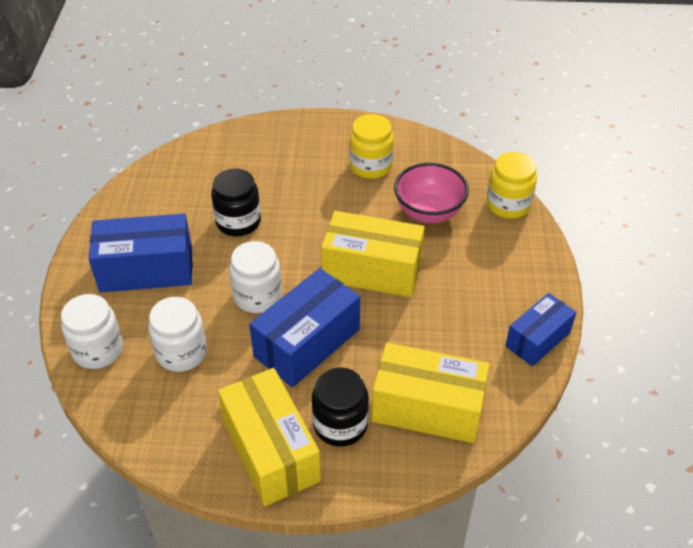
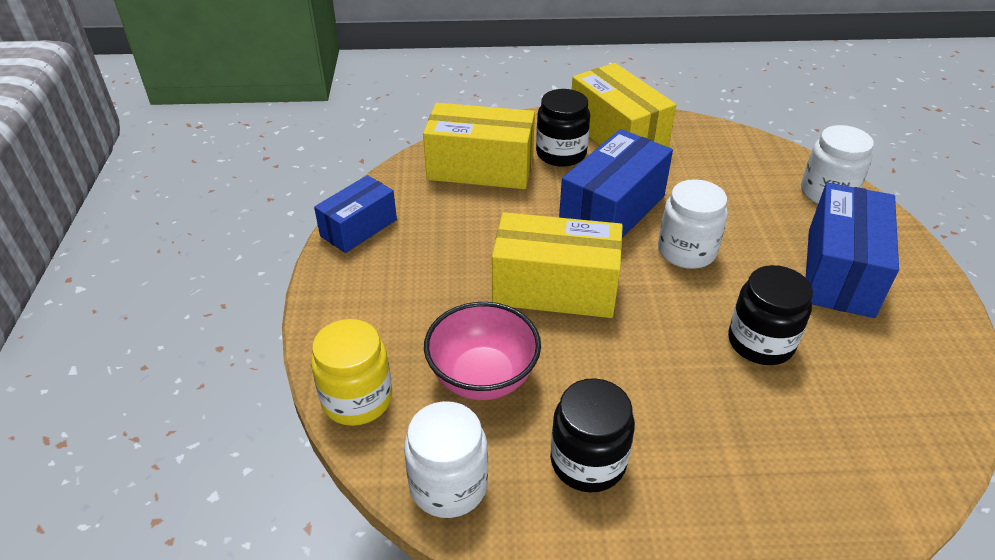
camera: 175 degrees right, 5 degrees down
blue box [88,213,192,293] -> blue box turned 60 degrees counterclockwise [806,183,899,318]
white jar [148,297,207,372] -> white jar moved to [404,401,488,518]
yellow jar [349,114,394,179] -> black jar [550,378,635,493]

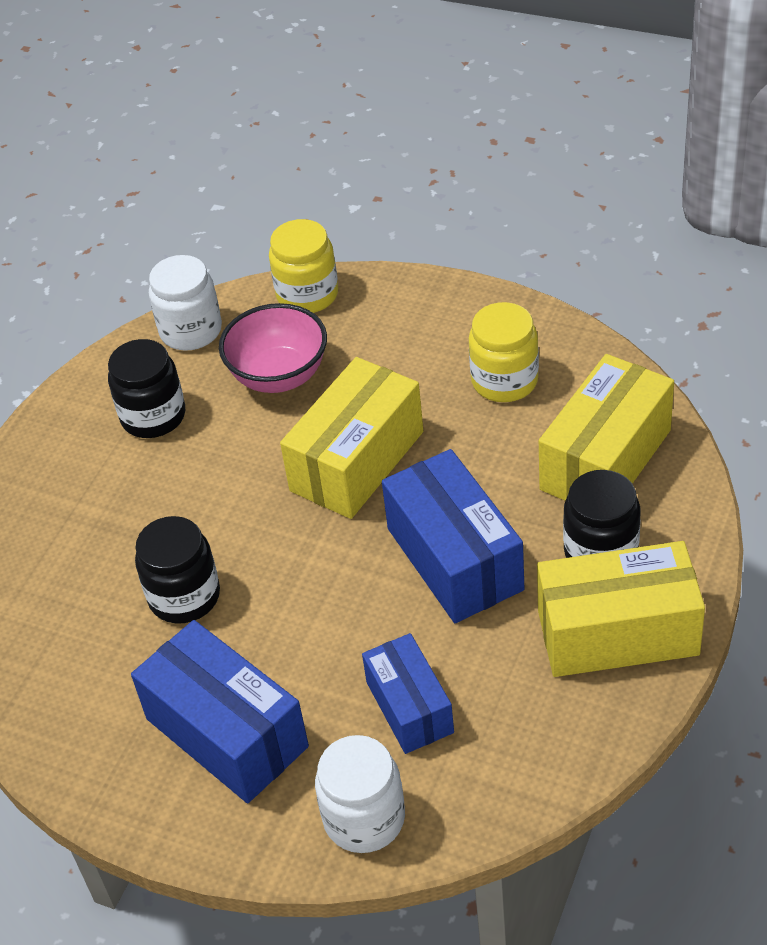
camera: 120 degrees right, 5 degrees up
blue box [314,175,397,253] -> blue box moved to [362,633,454,754]
white jar [658,179,728,269] -> none
none -> yellow jar [469,302,539,402]

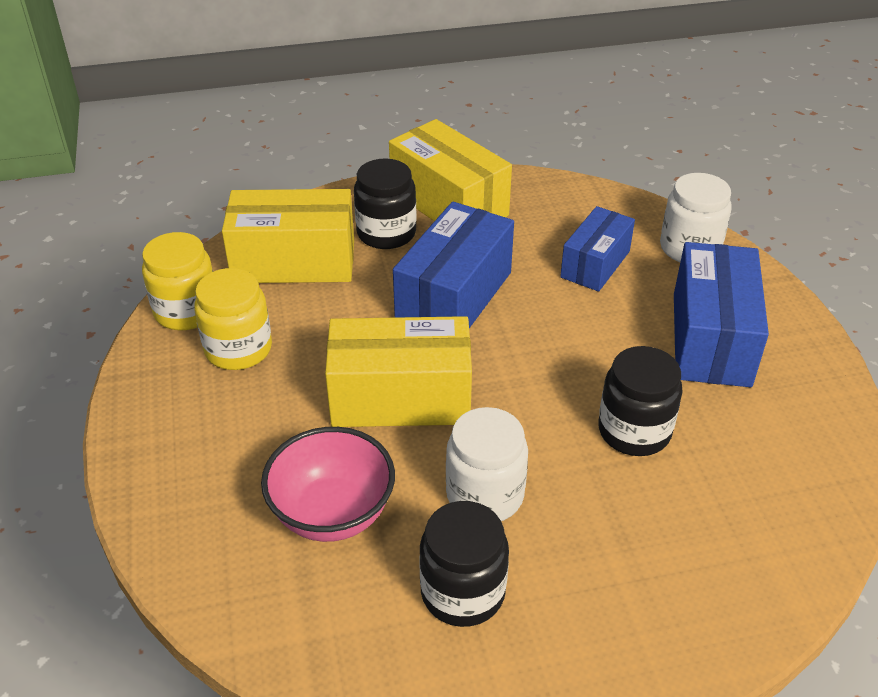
camera: 130 degrees left, 5 degrees down
white jar [149,255,222,351] -> white jar moved to [446,407,528,521]
yellow jar [269,219,338,313] -> yellow jar moved to [142,232,213,330]

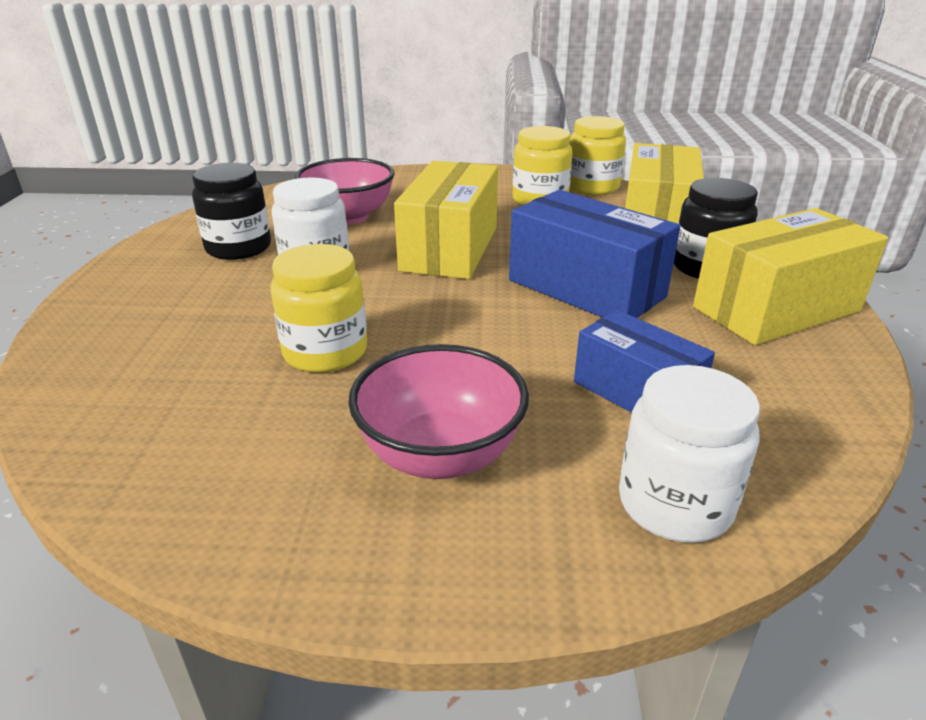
camera: 105 degrees right, 10 degrees down
black jar [598,346,683,456] -> yellow jar [270,244,367,373]
blue box [674,242,769,387] -> pink bowl [348,344,529,479]

